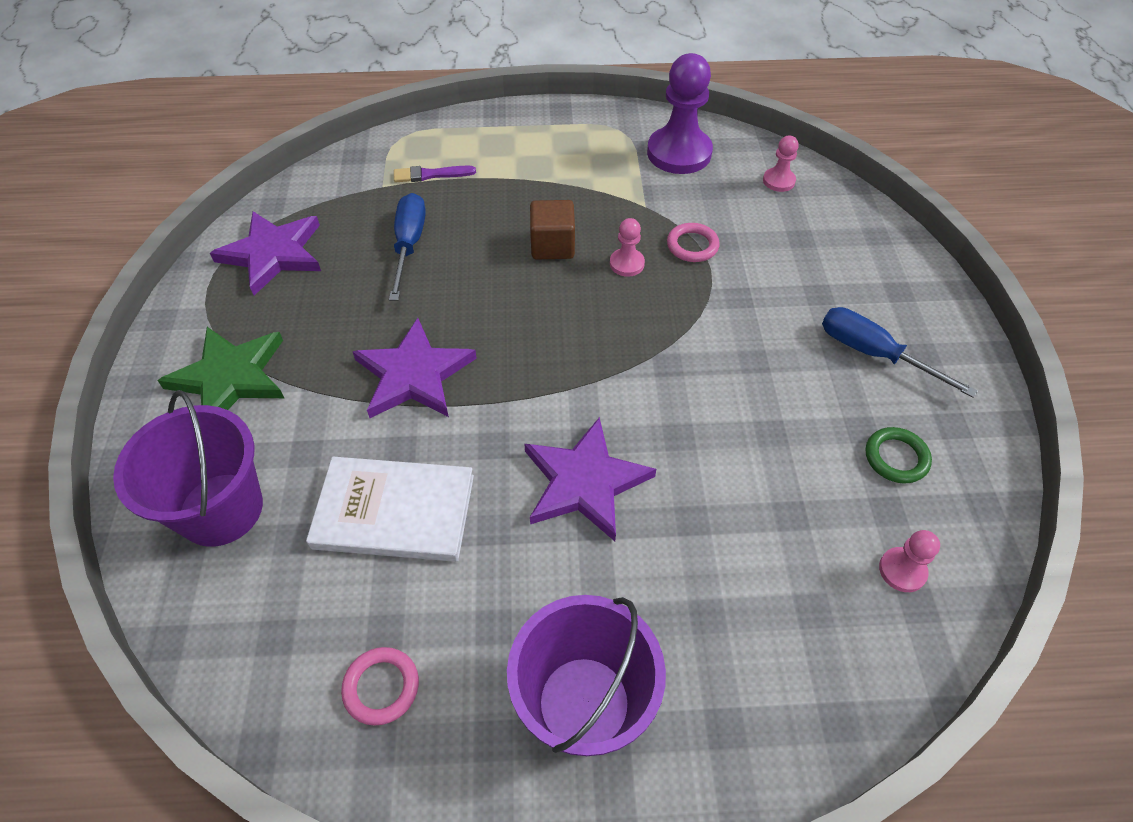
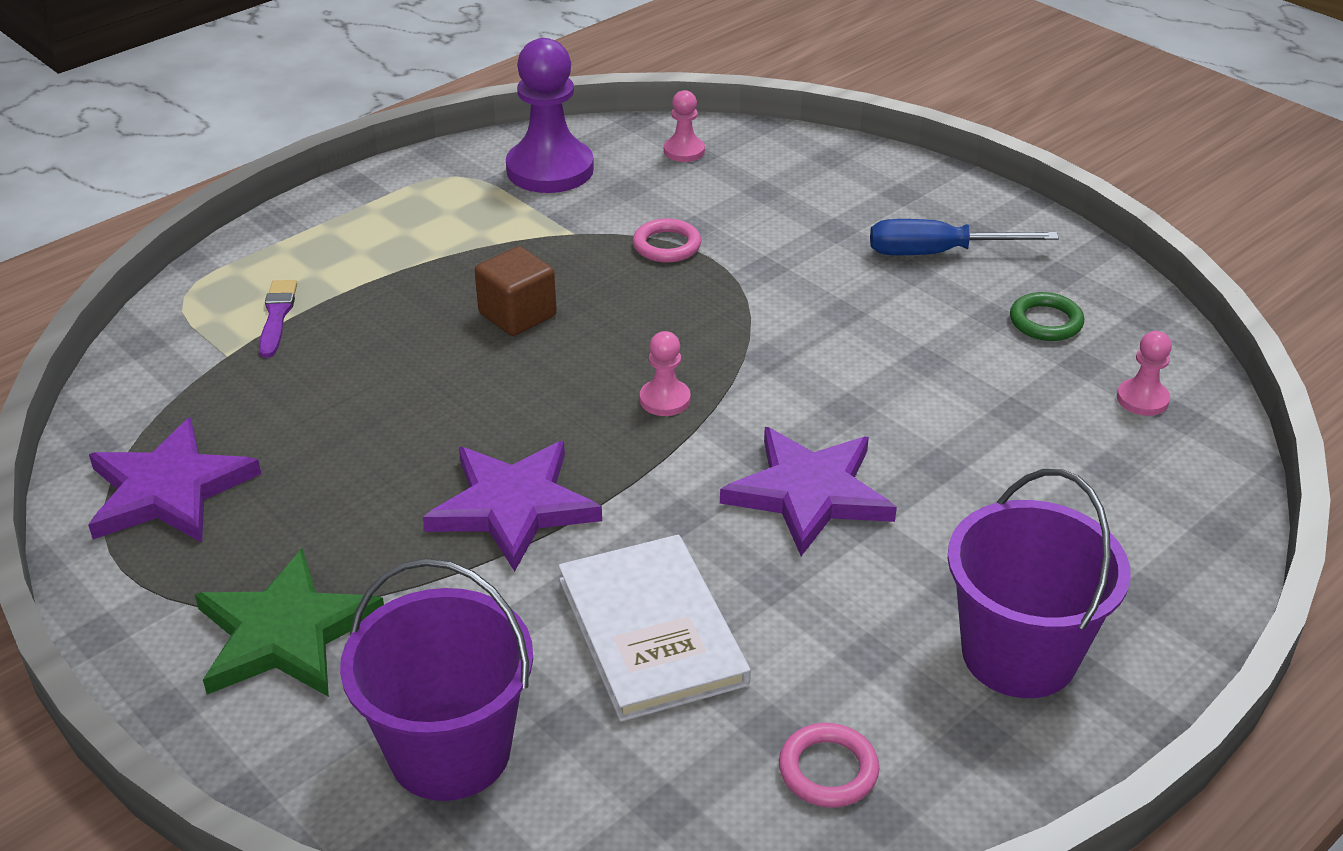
camera: 40 degrees left, 15 degrees down
white book [306,457,474,562] -> white book turned 75 degrees counterclockwise [558,535,751,722]
blue screwdriver [389,193,426,301] -> none
purple brush [394,166,476,182] -> purple brush turned 135 degrees clockwise [259,280,297,358]
pink pawn [610,218,645,277] -> pink pawn moved to [640,331,691,416]

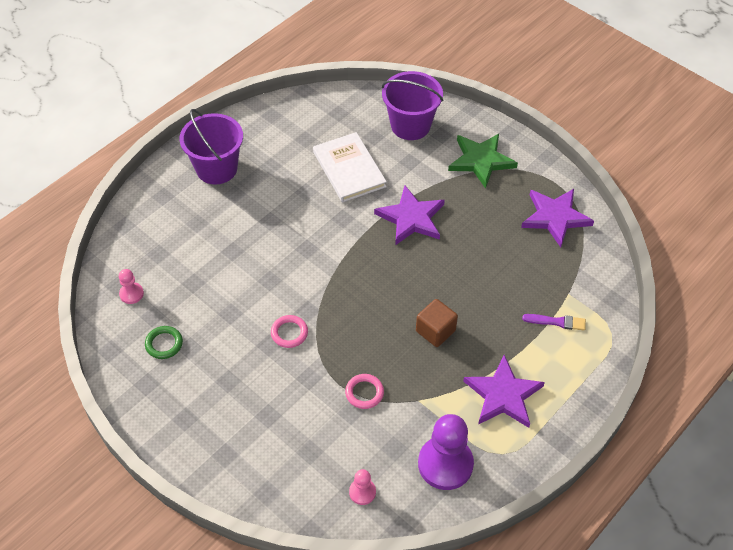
camera: 175 degrees right, 15 degrees up
purple brush [259,280,297,358] -> purple brush turned 75 degrees counterclockwise [522,314,586,330]
pink pawn [640,331,691,416] -> none
purple star [720,427,897,556] -> purple star moved to [463,355,545,428]
pink ring [779,723,879,807] -> pink ring moved to [271,315,308,348]
blue screwdriver [870,219,1059,255] -> none

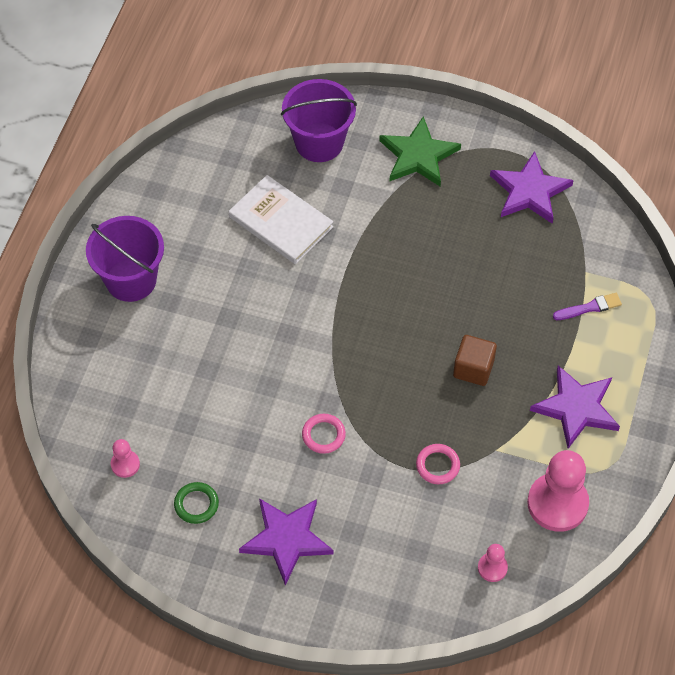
camera: 25 degrees left, 5 degrees up
purple star [374,185,445,245] -> purple star moved to [239,498,334,585]
purple pawn [418,414,474,490] -> pink pawn [527,450,589,532]

